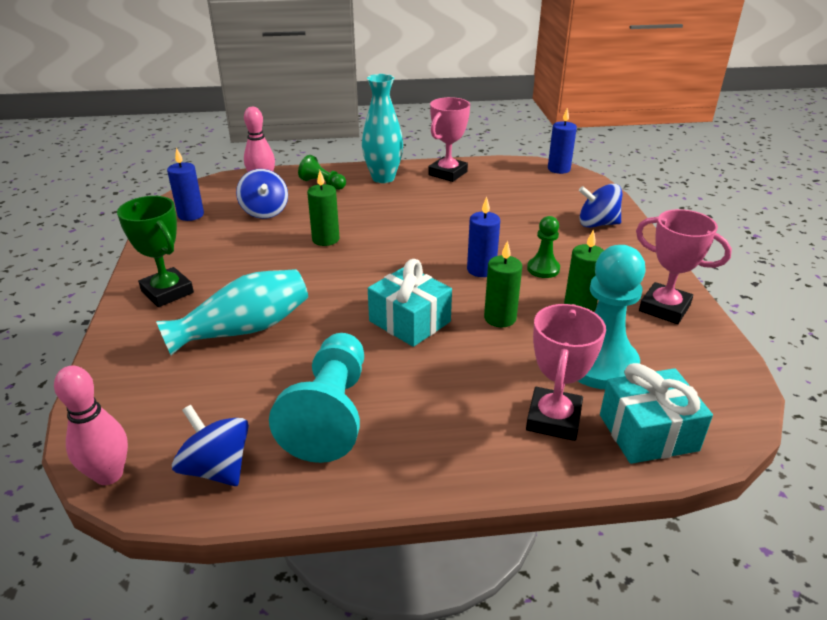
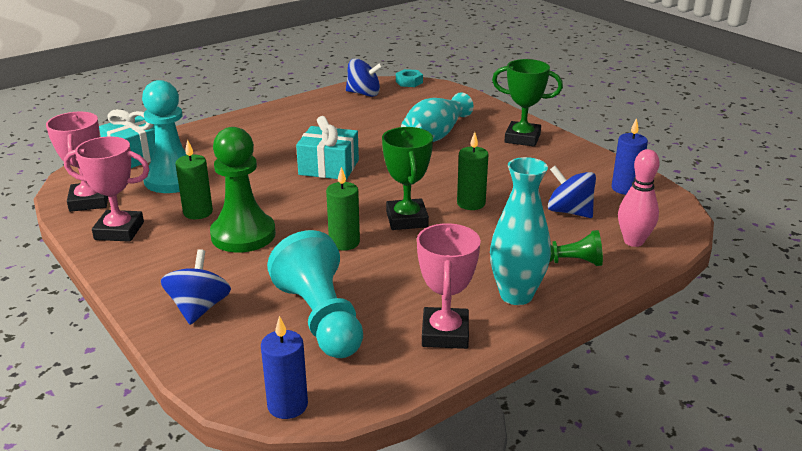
camera: 150 degrees right, 5 degrees down
pink bowling pin [54,366,128,485] -> turquoise nut [396,69,423,87]
turquoise pawn [269,333,364,463] -> turquoise pawn moved to [267,230,363,358]
blue candle [467,197,500,277] -> none
green candle [484,240,522,327] -> green candle moved to [326,167,360,251]
pink trophy [526,304,606,441] -> pink trophy moved to [46,112,108,212]
green pawn [527,216,560,278] -> green pawn [210,127,276,253], size x1.90
blue spinning top [579,184,622,228] -> blue spinning top turned 60 degrees counterclockwise [161,249,231,325]
none -> green trophy [382,127,433,230]

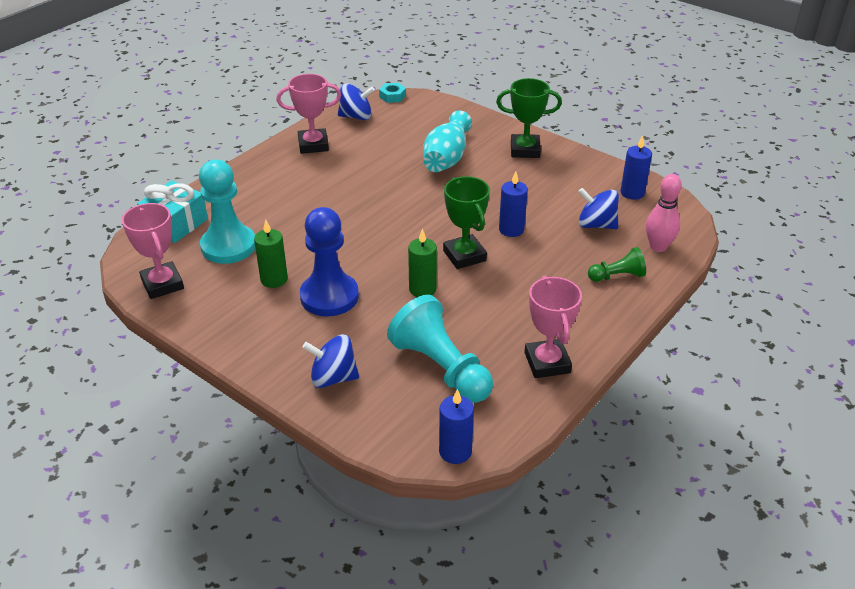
camera: 15 degrees left, 10 degrees up
pink trophy [64,136,149,242] -> pink trophy moved to [276,74,341,154]
blue spinning top [161,249,231,325] -> blue spinning top turned 75 degrees counterclockwise [302,334,359,388]
green pawn [210,127,276,253] -> blue pawn [300,207,359,317]
turquoise gift [296,116,359,180] -> none
green candle [457,132,488,210] -> blue candle [499,171,528,237]
turquoise vase [490,157,551,305] -> none

